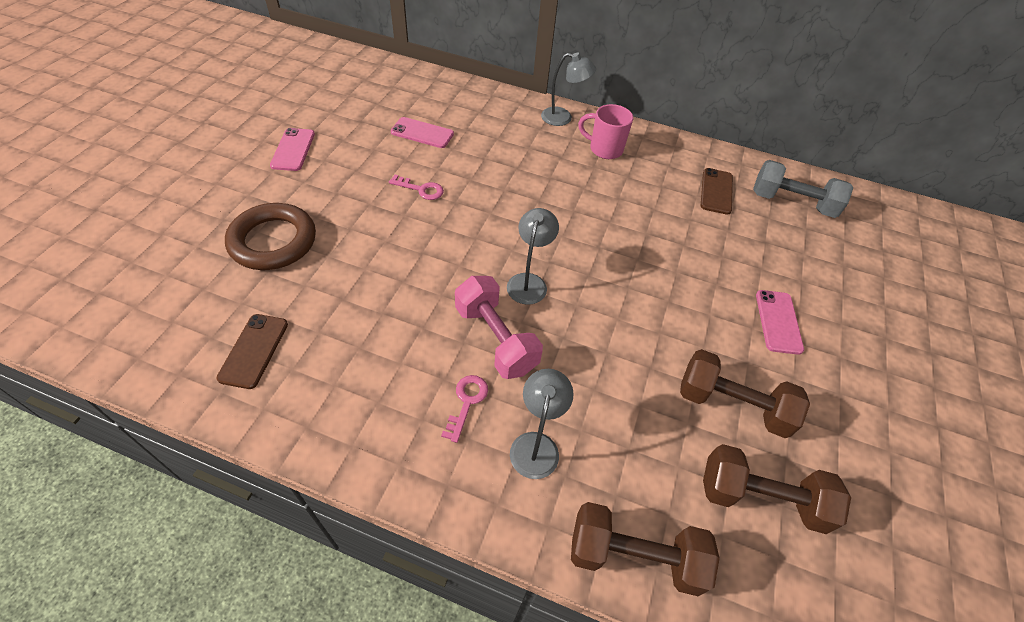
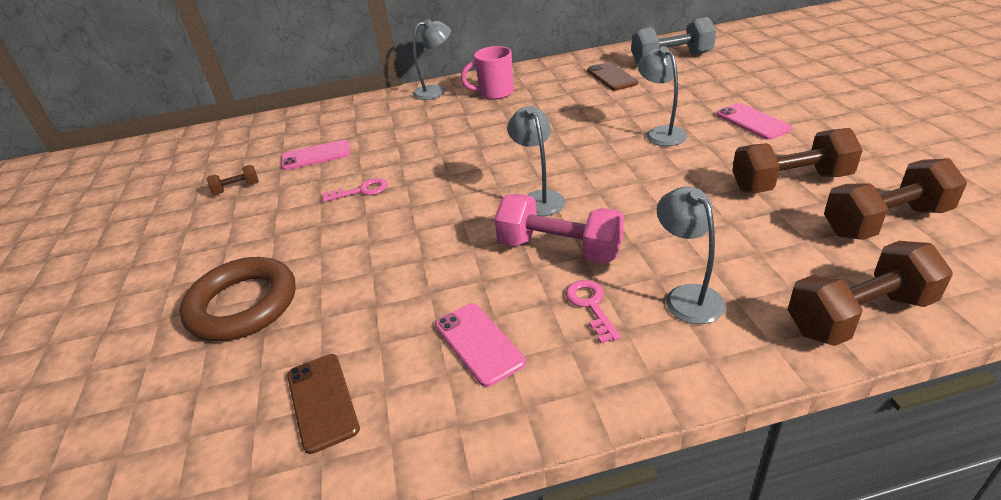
camera: 25 degrees left, 15 degrees down
pink phone [270,128,315,171] -> pink phone moved to [435,303,526,387]
none -> brown dumbbell [207,165,259,194]
none -> grey lamp [638,46,687,146]

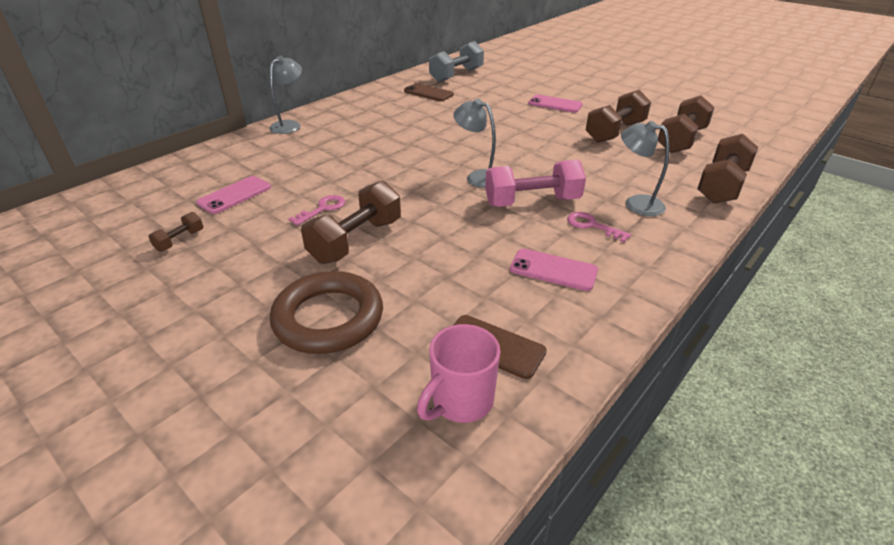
camera: 40 degrees left, 0 degrees up
pink mug [461,46,514,100] -> pink mug moved to [417,324,500,423]
grey lamp [638,46,687,146] -> none
none -> brown dumbbell [301,181,401,264]

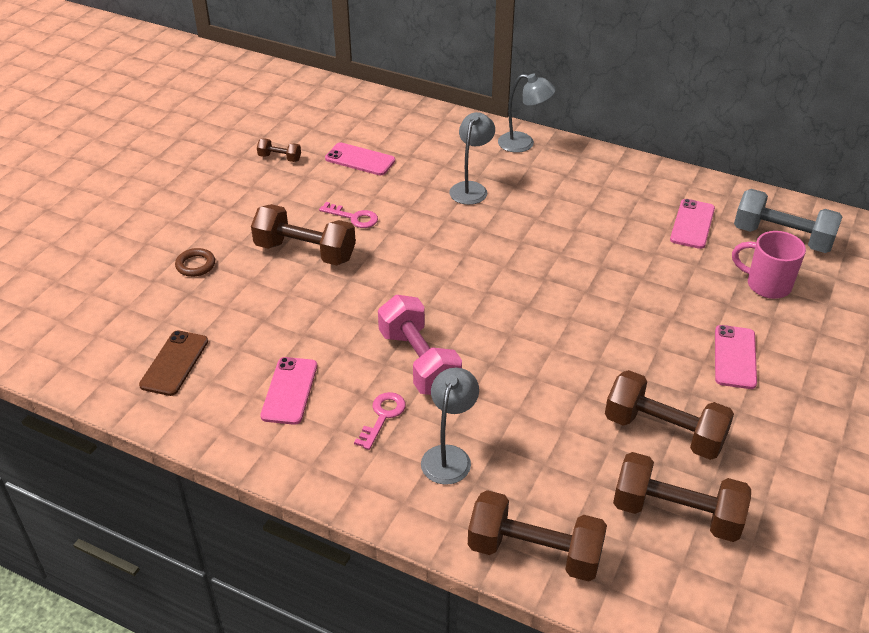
camera: 75 degrees right, 5 degrees up
brown ring [270,271,383,354] -> brown ring [175,248,215,277], size x0.44
brown phone [404,83,454,101] -> pink phone [670,199,715,249]
pink mug [417,324,500,423] -> pink mug moved to [732,231,806,299]
grey lamp [453,99,496,188] -> grey lamp moved to [449,112,495,205]

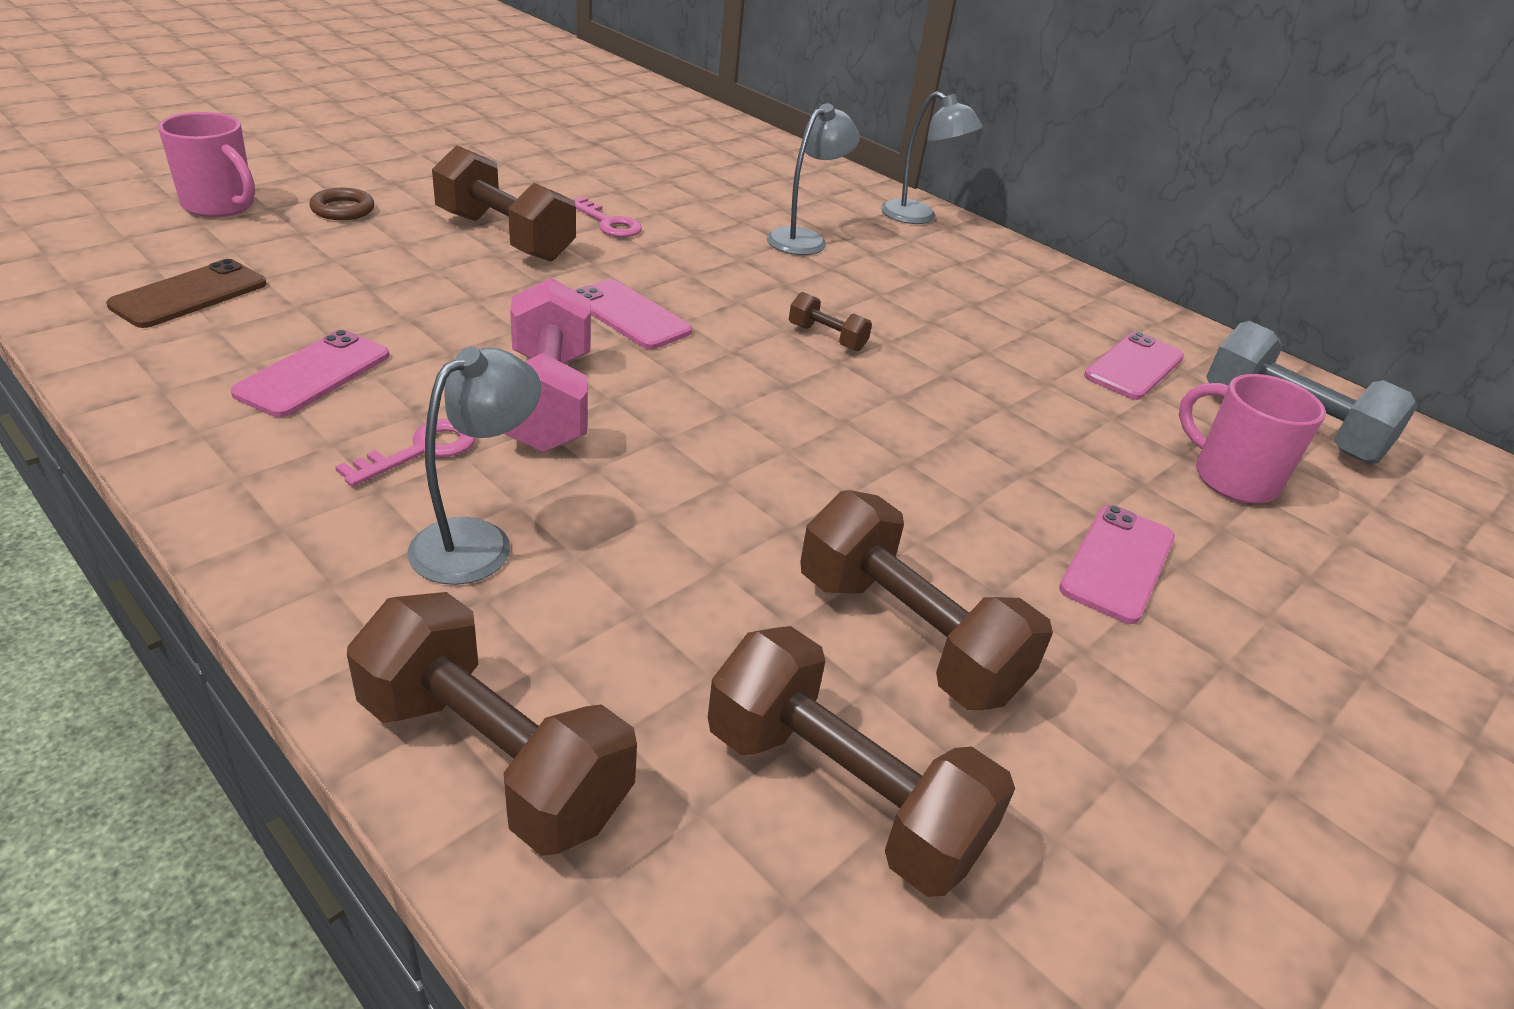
camera: 15 degrees right, 5 degrees down
brown dumbbell [257,138,301,162] -> brown dumbbell moved to [789,292,872,351]
pink phone [325,142,395,176] -> pink phone moved to [574,279,692,349]
none -> pink mug [158,112,255,217]

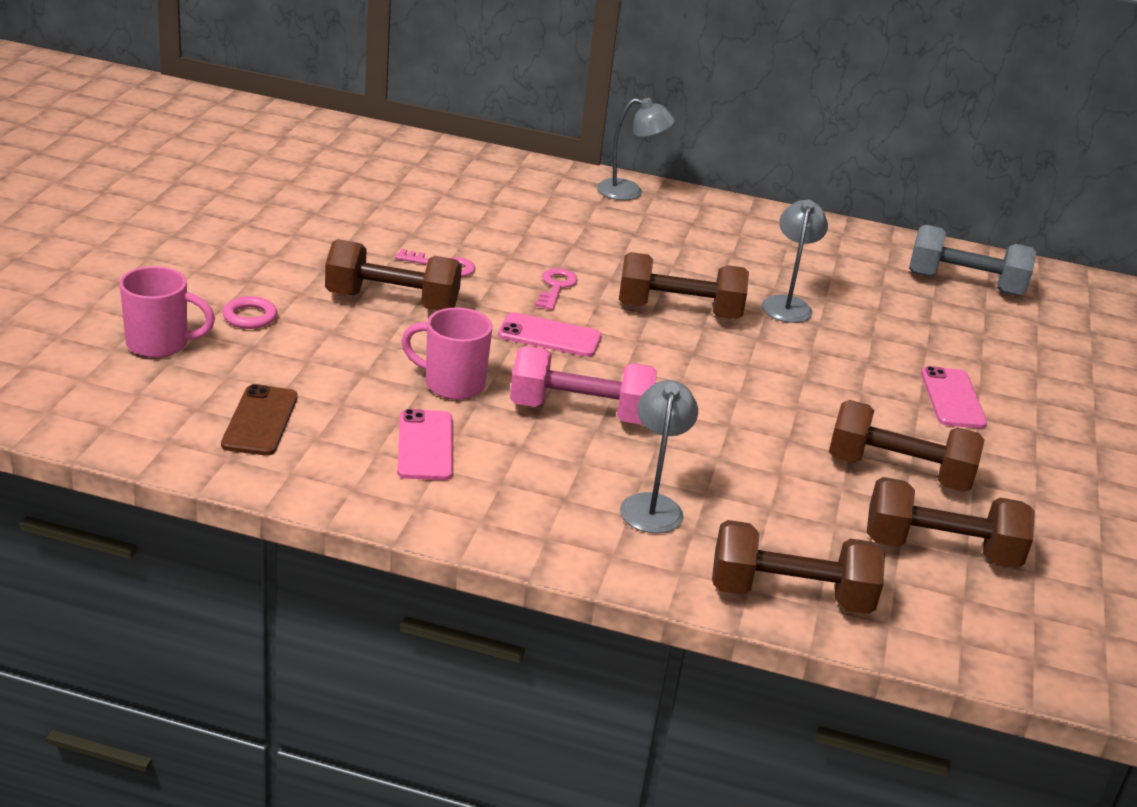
camera: 30 degrees left, 5 degrees down
brown ring [309,188,374,220] -> pink ring [223,296,277,329]
pink key [335,419,476,487] -> pink key moved to [535,268,578,310]
pink dumbbell [504,278,591,453] -> pink dumbbell turned 45 degrees counterclockwise [510,346,657,425]
grey lamp [767,103,860,255] -> grey lamp moved to [762,200,828,323]
brown dumbbell [789,292,872,351] -> brown dumbbell [619,252,749,319], size x2.10
pink phone [1084,332,1184,400] -> none
pink mug [1179,374,1326,503] -> pink mug moved to [401,307,492,400]

